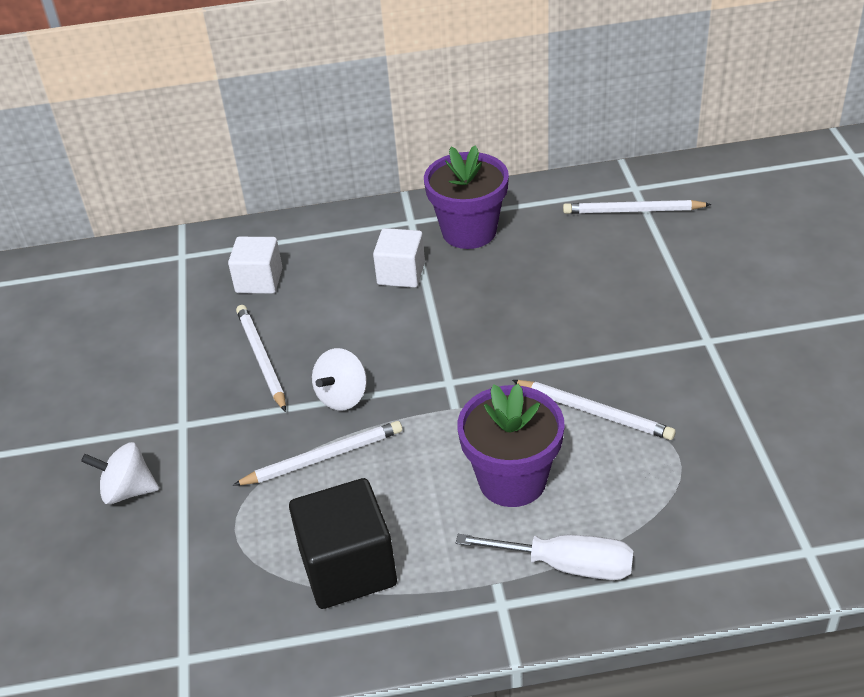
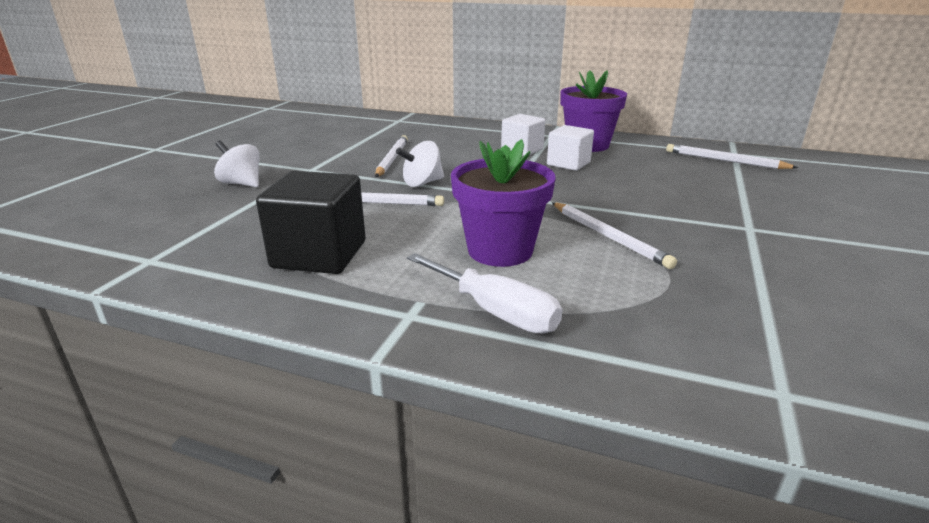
camera: 25 degrees right, 15 degrees down
white cube [228,237,283,294] -> white cube moved to [547,125,594,171]

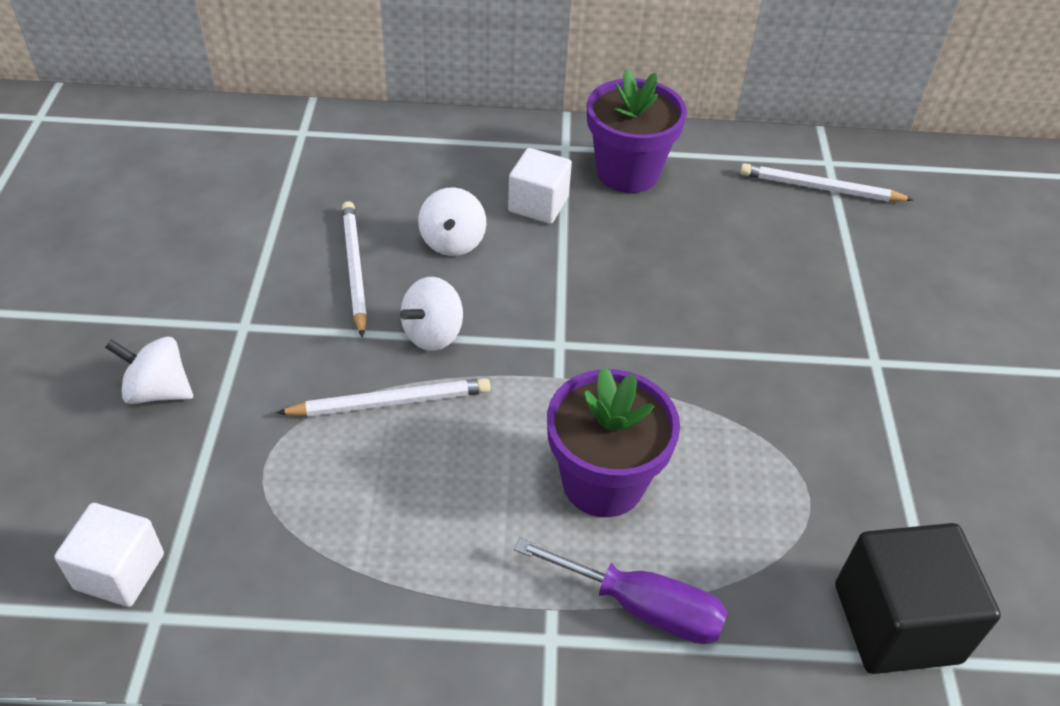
camera: 20 degrees left, 20 degrees up
black cube [256,171,366,274] -> black cube moved to [835,523,1001,674]
white screwdriver [407,253,562,334] -> purple screwdriver [514,538,728,644]
white cube [547,125,594,171] -> white cube moved to [54,503,164,607]
white pencil [552,202,677,269] -> none
none -> white spinning top [418,187,486,256]

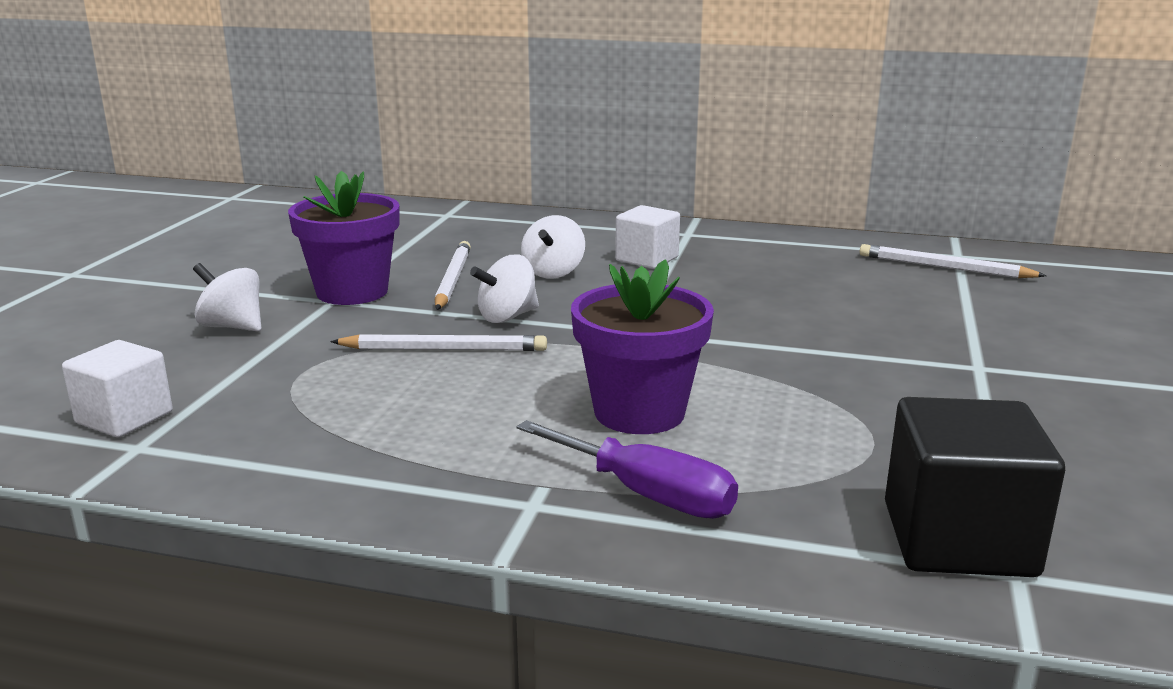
camera: 15 degrees right, 25 degrees down
purple flower pot [587,69,687,193] -> purple flower pot moved to [288,171,400,305]

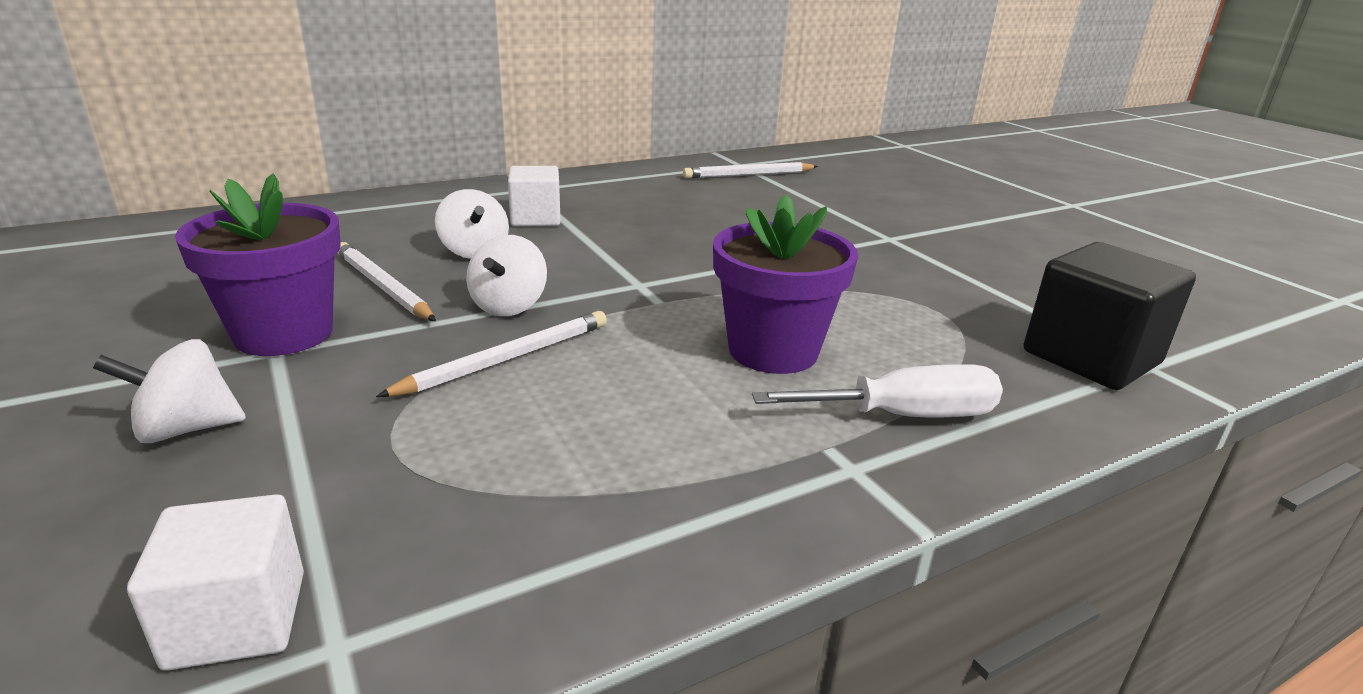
camera: 45 degrees left, 5 degrees up
purple screwdriver [517,420,738,519] -> white screwdriver [752,364,1003,417]

